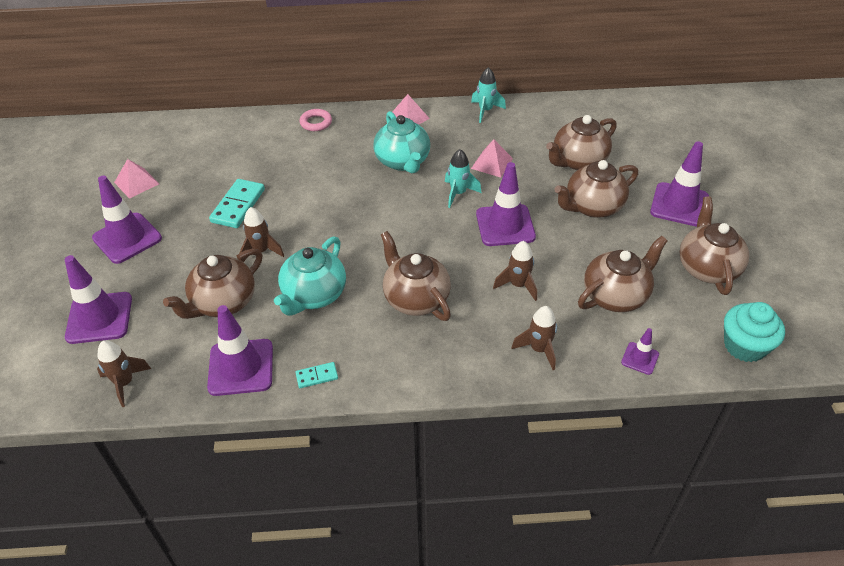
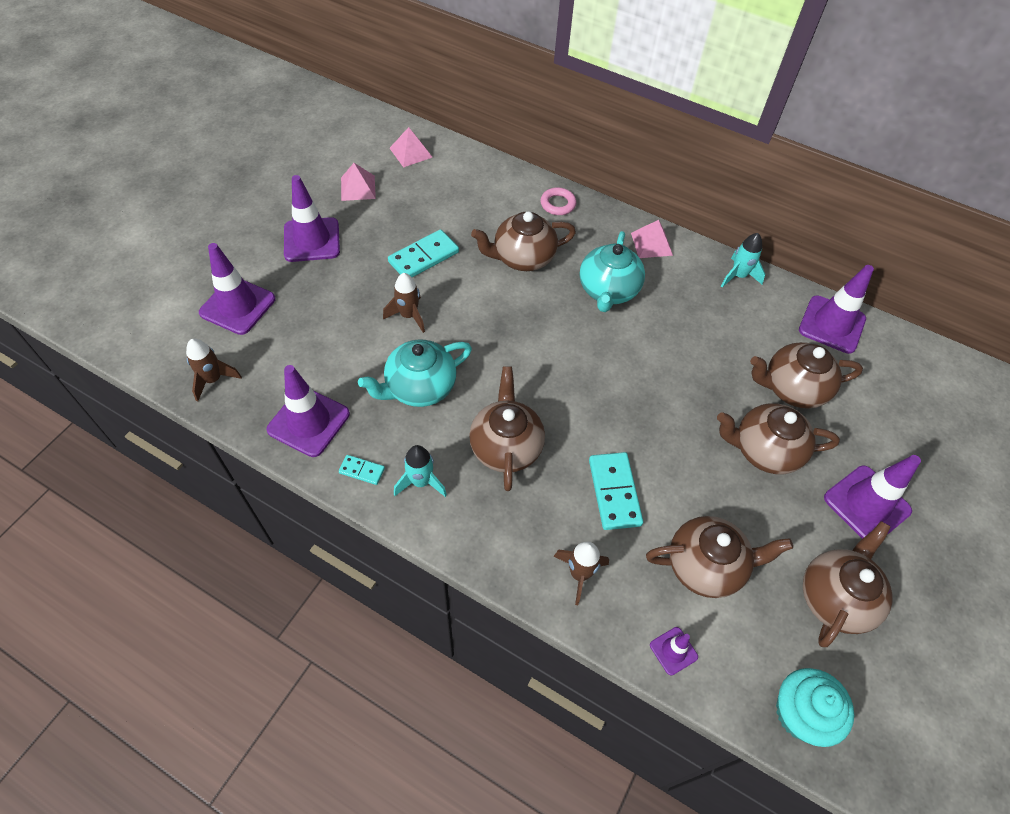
camera: 30 degrees right, 10 degrees up
brown teapot [163,248,262,319] -> brown teapot moved to [471,212,576,271]
turquoise rocket [445,149,481,208] -> turquoise rocket moved to [394,445,447,497]
pink pyramid [471,139,513,178] -> pink pyramid moved to [390,127,432,168]
purple traffic cone [476,162,536,246] -> purple traffic cone moved to [799,265,874,354]
brown rocket [493,241,537,301] -> turquoise domino [589,452,643,530]

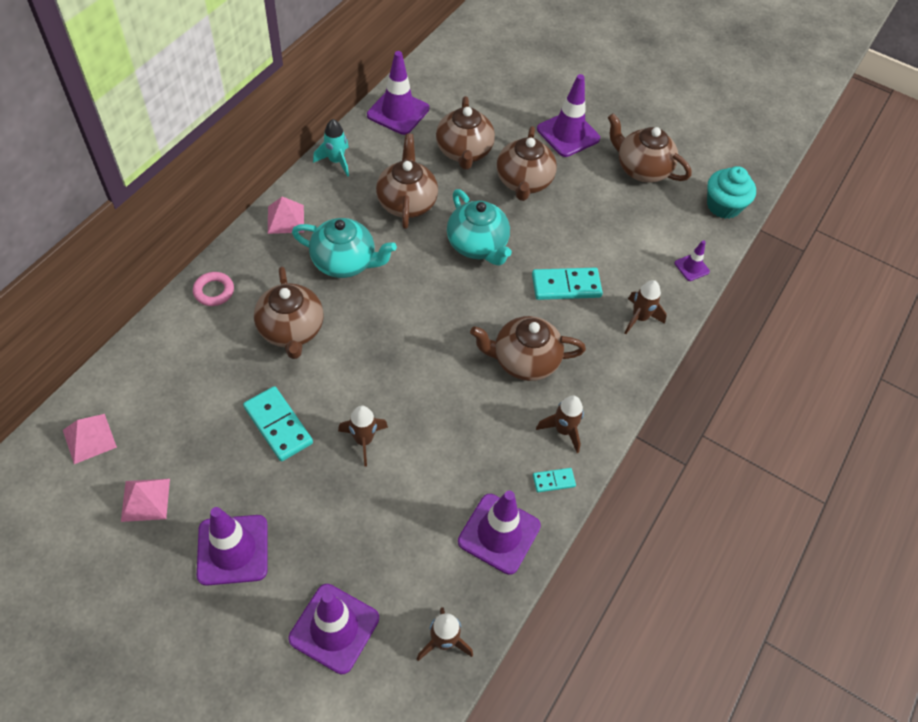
camera: 90 degrees left, 0 degrees up
turquoise domino [339,455,385,485] -> turquoise domino turned 60 degrees clockwise [533,468,576,492]
turquoise teapot [358,339,472,407] -> turquoise teapot moved to [447,189,512,266]
turquoise rocket [394,445,447,497] -> brown rocket [536,395,584,453]
brown teapot [646,516,793,598] -> brown teapot moved to [376,134,438,229]

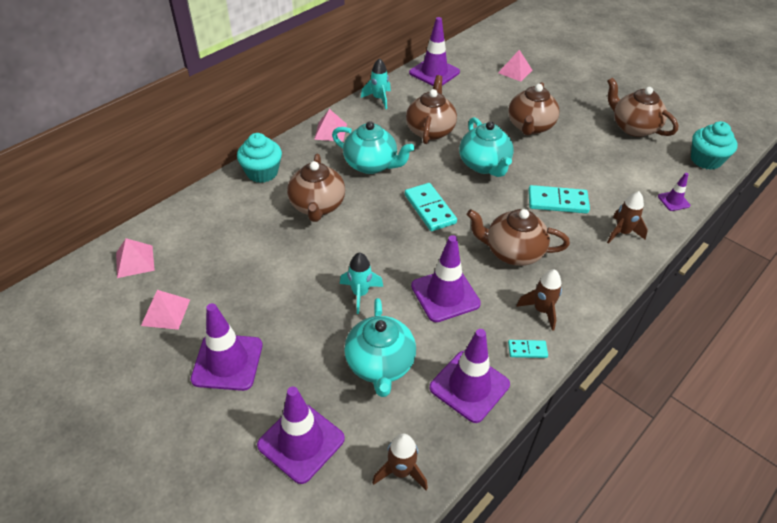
camera: 15 degrees right, 10 degrees down
pink ring [193,272,234,306] -> turquoise cupcake [237,133,282,183]
turquoise domino [243,386,313,461] -> turquoise domino moved to [405,183,457,231]
brown rocket [338,406,388,467] -> turquoise rocket [340,252,383,314]
brown teapot [436,96,495,169] -> none
purple traffic cone [537,74,600,157] -> purple traffic cone moved to [411,235,481,322]
none -> turquoise teapot [344,298,416,397]
none -> pink pyramid [498,50,532,82]

